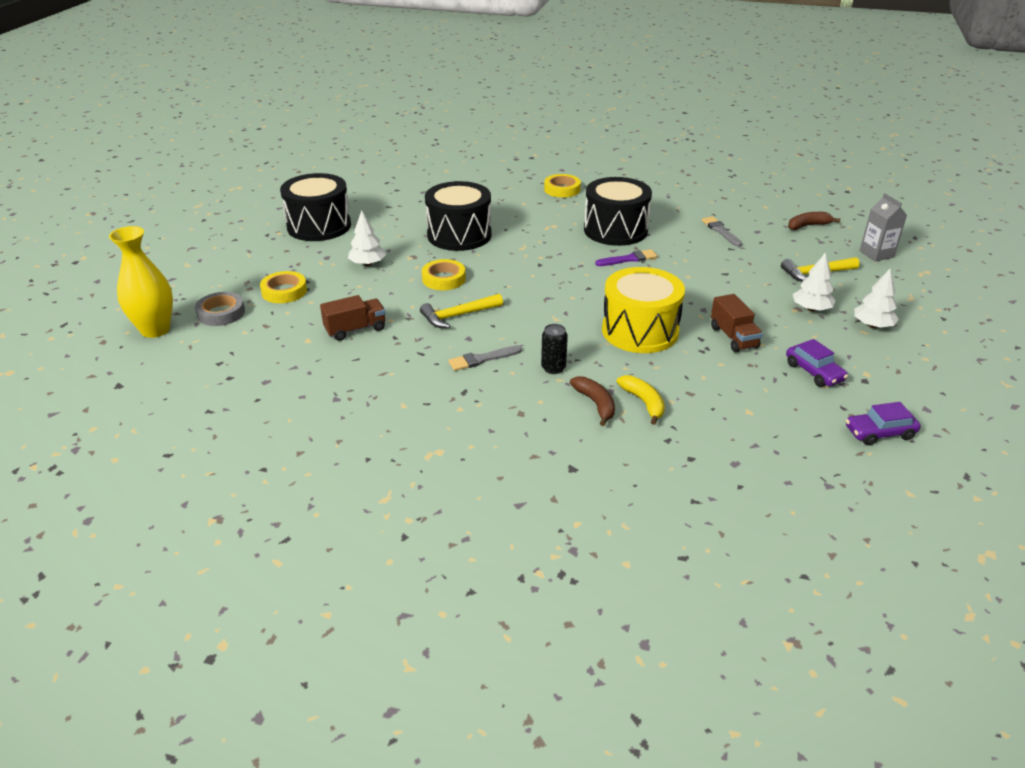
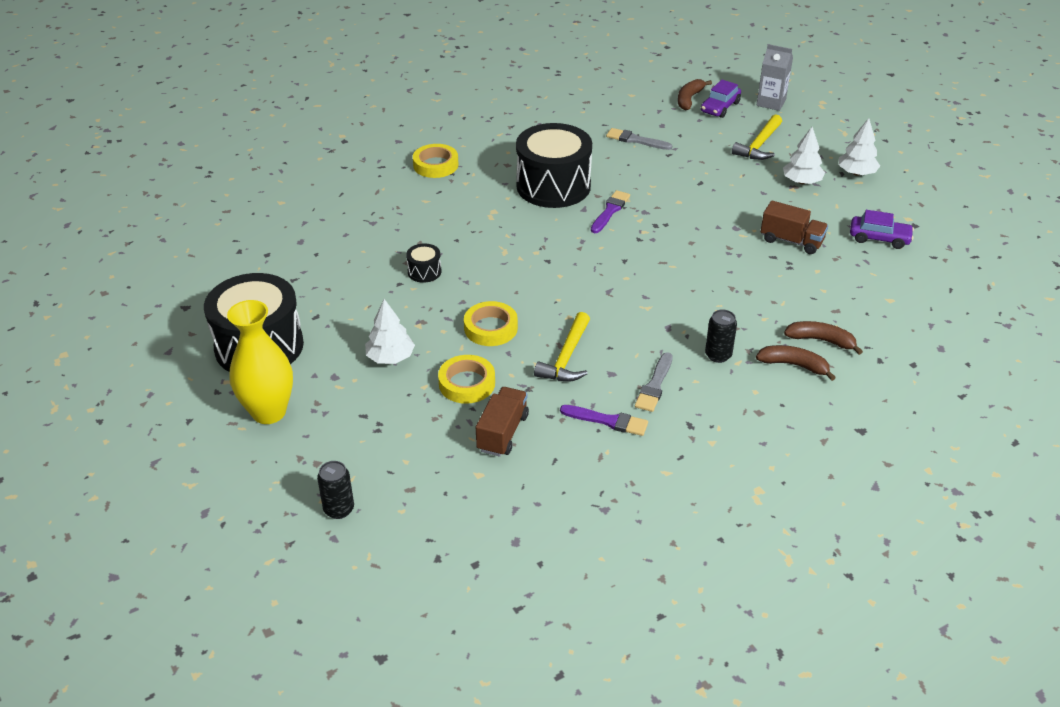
camera: 45 degrees left, 5 degrees up
yellow vase [109,226,173,338] -> yellow vase moved to [227,300,293,424]
grey tape [195,292,245,326] -> black can [317,461,354,519]
yellow tape [260,271,307,303] -> yellow tape moved to [438,355,495,404]
black drum [425,181,492,251] -> black drum [406,243,441,283], size x0.41
yellow drum [602,267,685,353] -> none
yellow banana [616,375,665,425] -> brown banana [784,321,863,355]
purple car [846,402,920,445] -> purple car moved to [701,80,741,118]
none -> purple brush [560,405,648,436]

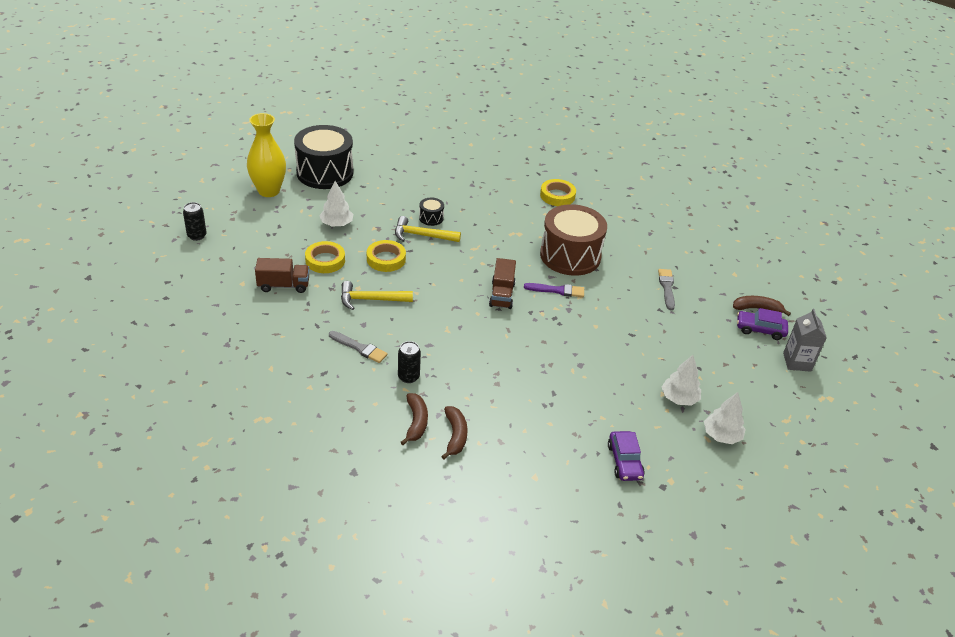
camera: 65 degrees right, 0 degrees up
black drum [516,123,592,208] -> brown drum [540,204,607,276]
purple brush [560,405,648,436] -> none
grey brush [635,352,672,412] -> grey brush turned 150 degrees counterclockwise [329,331,388,363]
yellow hammer [732,114,782,160] -> yellow hammer moved to [395,216,461,242]
brown truck [761,201,828,254] -> brown truck moved to [489,258,516,309]

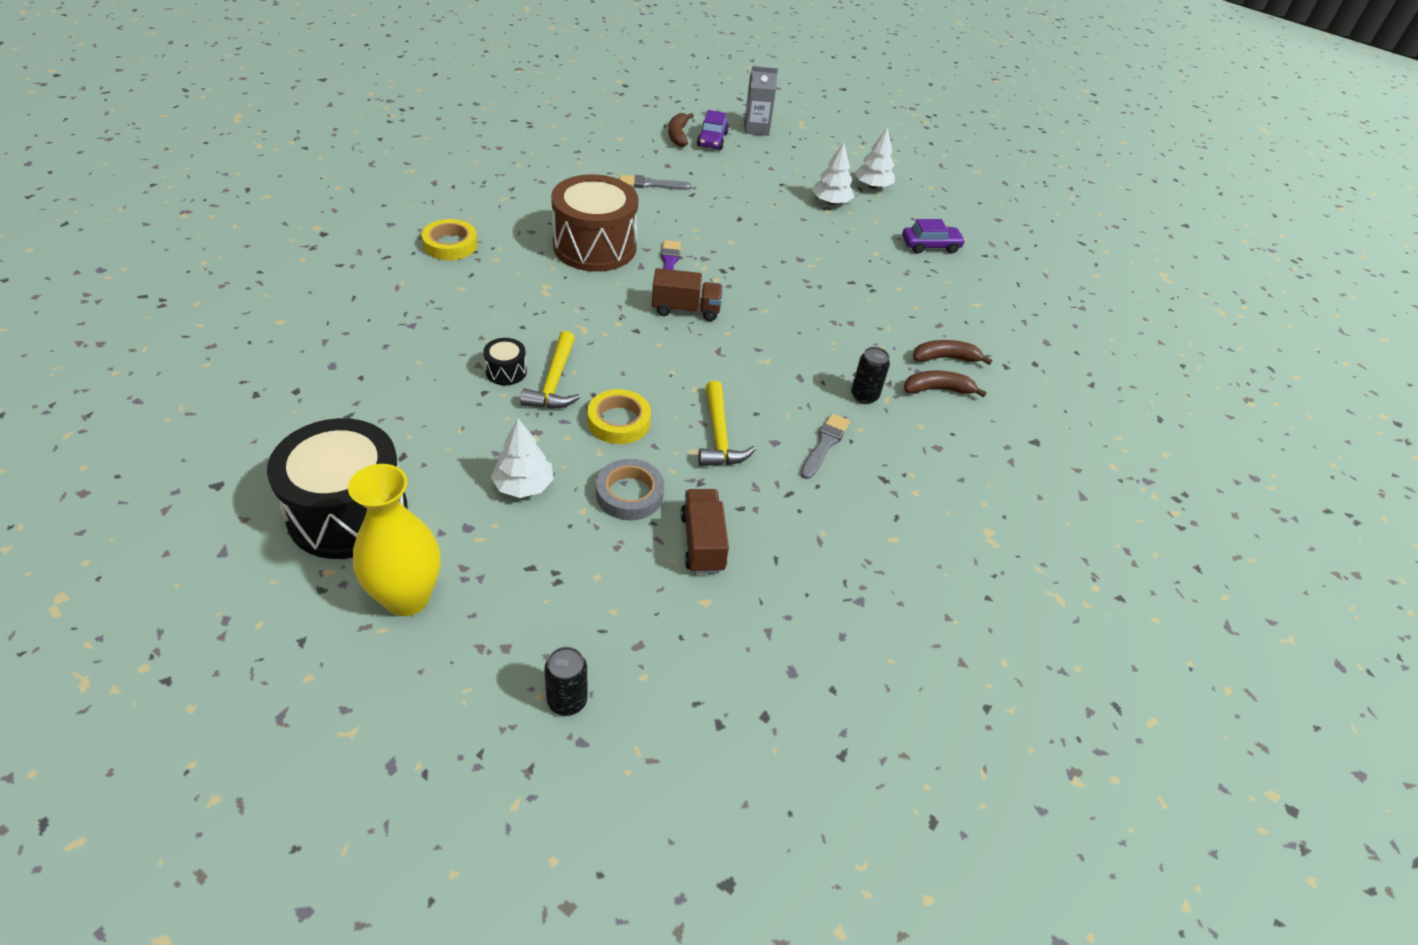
camera: 95 degrees left, 5 degrees up
yellow tape [305,241,345,273] -> grey tape [596,459,664,521]

